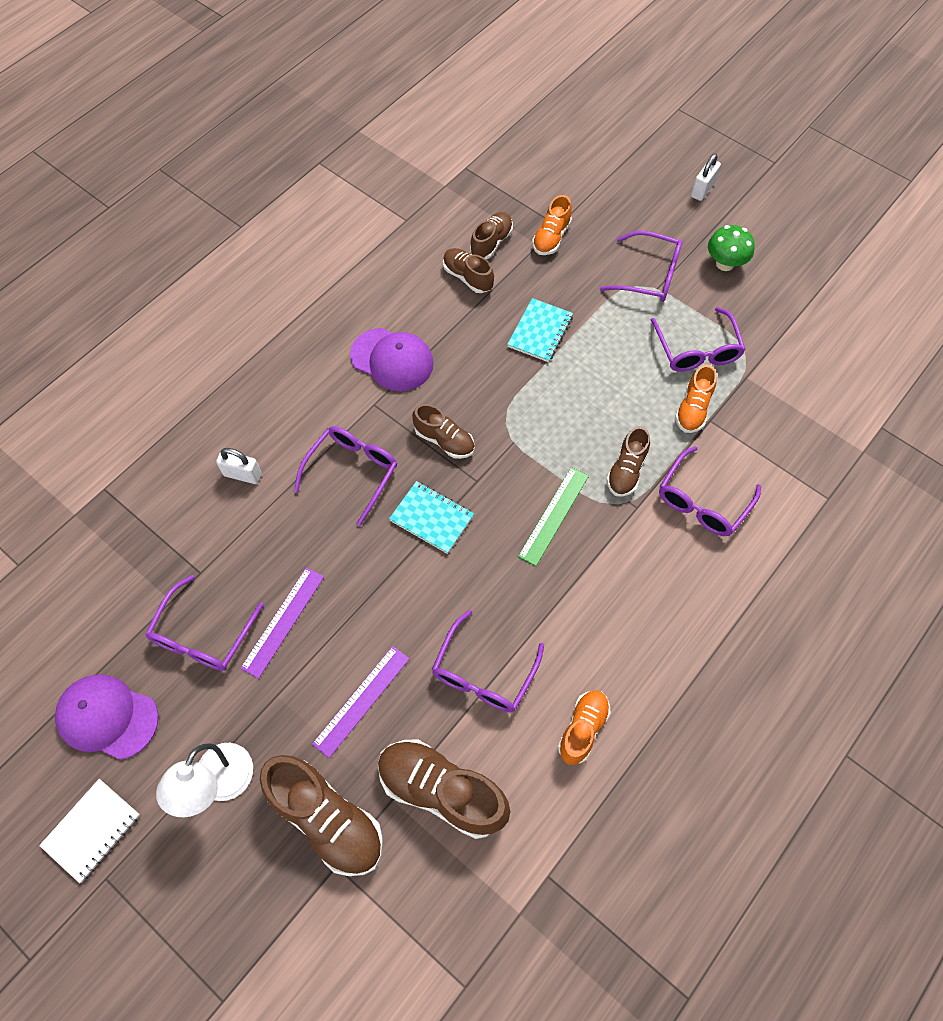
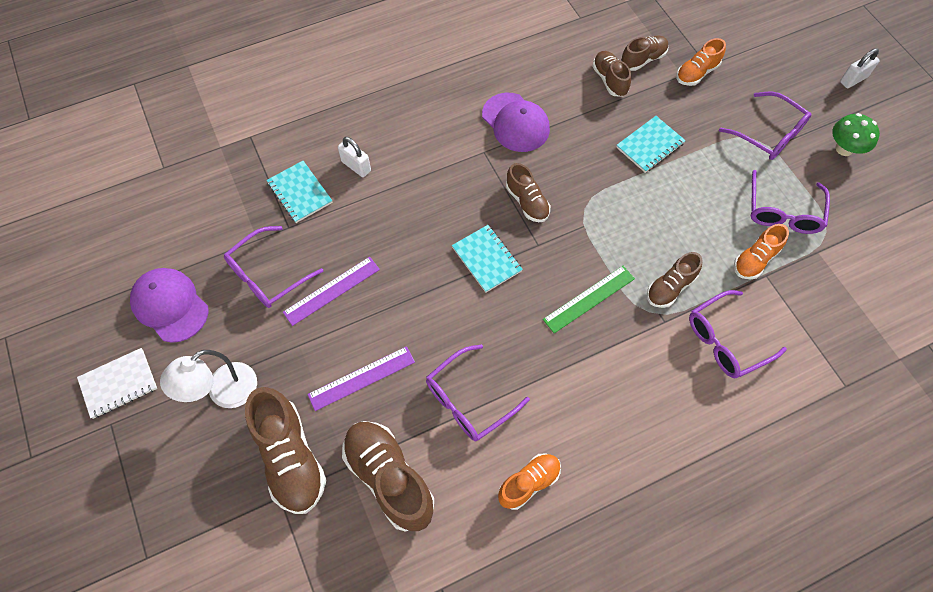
camera: 25 degrees right, 0 degrees up
purple glasses [294,426,398,526] -> none
none -> turquoise notebook [267,161,332,223]

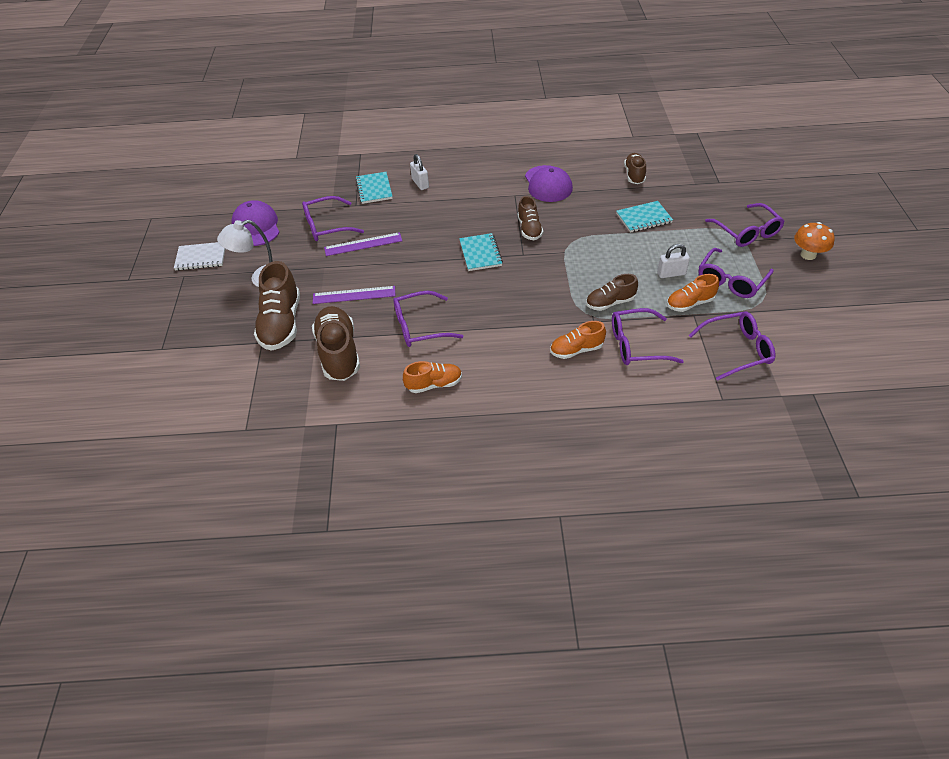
camera: 25 degrees right, 15 degrees down
green ruler [543,266,635,333] -> none
brown shoe [621,36,669,71] -> none
orange shoe [676,38,726,86] -> orange shoe moved to [550,321,606,359]
green mushroom [832,113,880,156] -> orange mushroom [794,222,835,260]
white padlock [840,48,880,88] -> white padlock moved to [657,244,690,278]
none -> purple glasses [689,311,775,381]

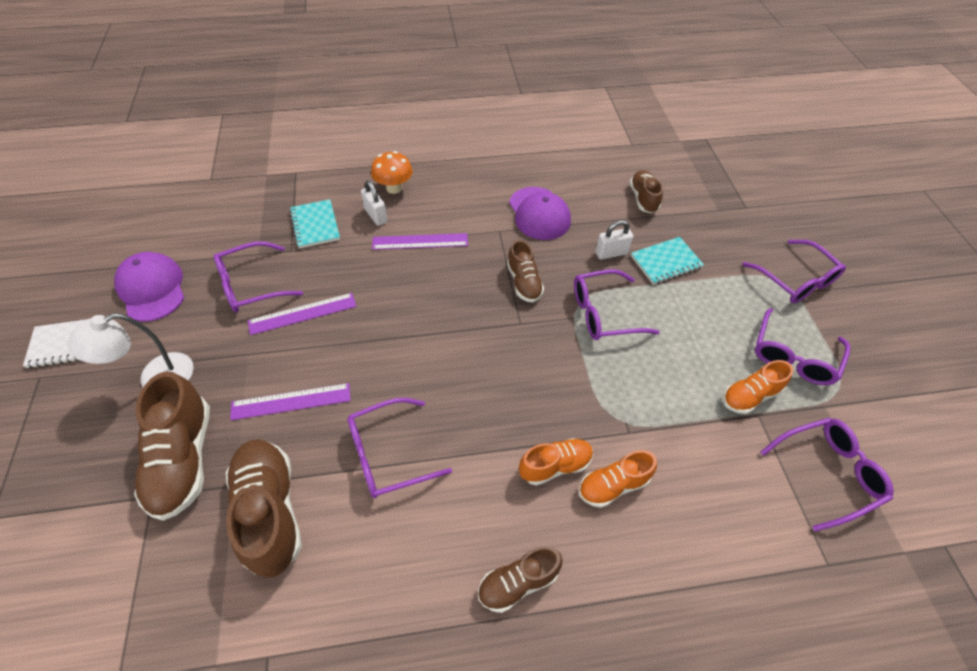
camera: 10 degrees left, 5 degrees up
orange shoe [403,361,462,393] -> orange shoe moved to [519,438,593,486]
turquoise notebook [459,233,503,271] -> none
brown shoe [586,274,638,311] -> brown shoe moved to [478,546,562,613]
purple glasses [612,308,684,365] -> purple glasses moved to [574,269,659,340]
white padlock [657,244,690,278] -> white padlock moved to [595,220,633,260]
orange mushroom [794,222,835,260] -> orange mushroom moved to [371,151,413,194]
none -> purple ruler [372,233,468,250]

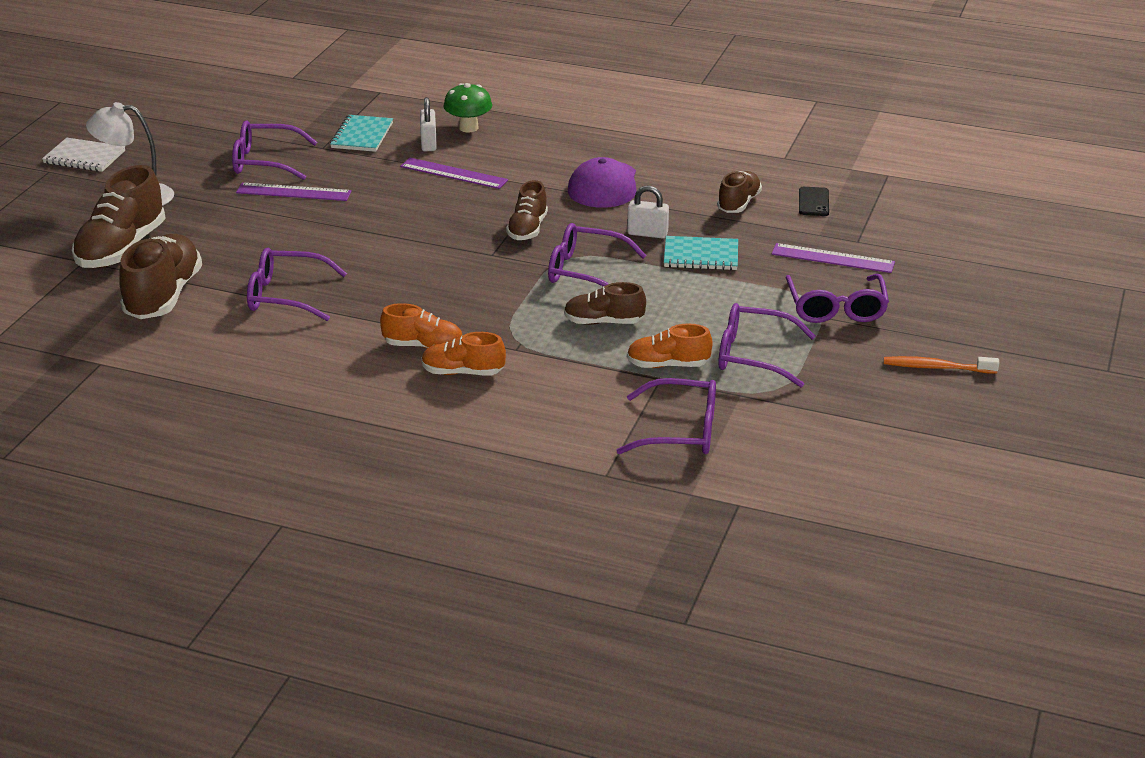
camera: 30 degrees right, 20 degrees down
purple cap [114,252,185,322] -> none
purple ruler [230,383,351,420] -> purple ruler moved to [772,243,895,273]
orange mushroom [371,151,413,194] -> green mushroom [443,83,492,132]
brown shoe [478,546,562,613] -> brown shoe moved to [564,282,646,325]
purple glasses [755,308,850,385] -> purple glasses turned 45 degrees clockwise [718,303,816,387]
none -> black phone [799,187,829,216]
none -> orange toothbrush [884,356,999,374]

